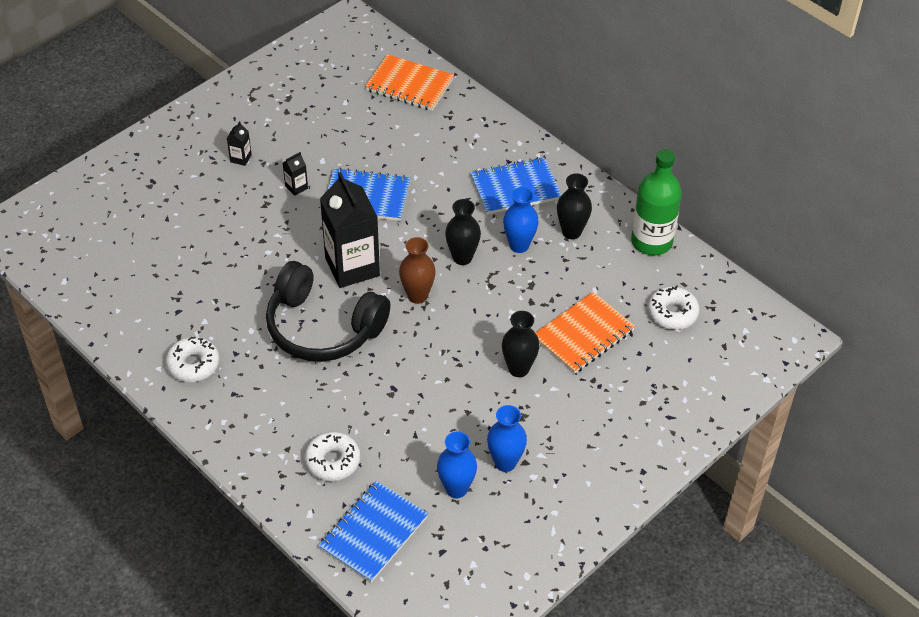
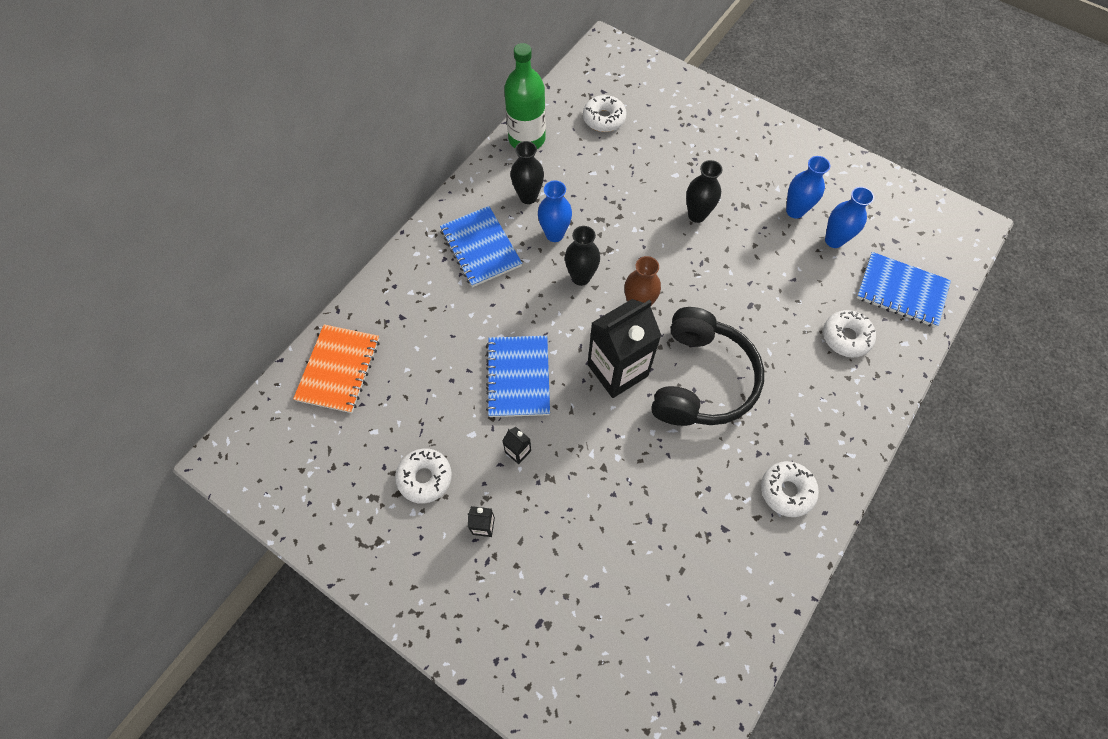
camera: 100 degrees left, 15 degrees up
orange notebook [536,292,635,374] -> none
none -> white donut [395,448,452,504]

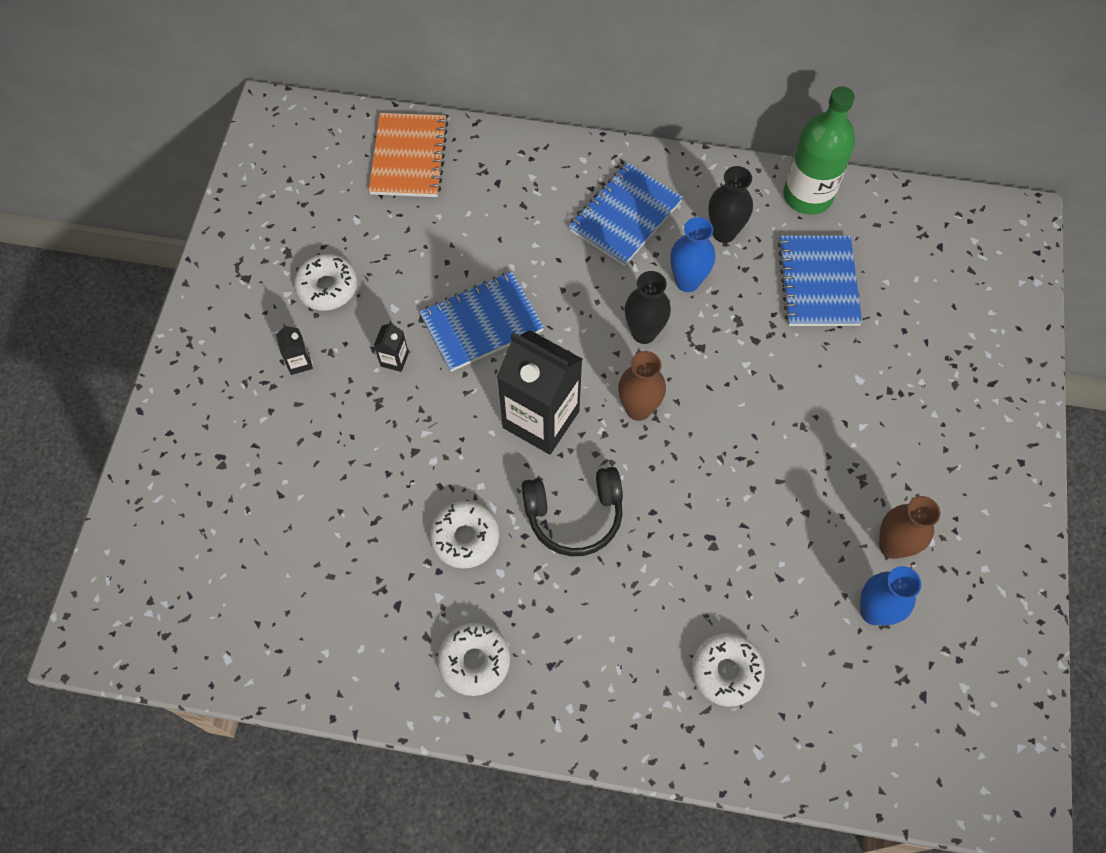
camera: 65 degrees right, 0 degrees up
orange notebook [293,324,380,413] -> orange notebook turned 75 degrees counterclockwise [369,113,448,197]
white donut [583,95,627,132] -> white donut moved to [430,501,499,569]
black headphones [651,307,764,426] -> black headphones [522,467,623,556], size x0.65
black vase [686,160,723,223] -> none
blue vase [786,156,830,219] -> brown vase [879,496,940,559]
blue notebook [856,252,951,327] -> blue notebook moved to [778,235,862,326]

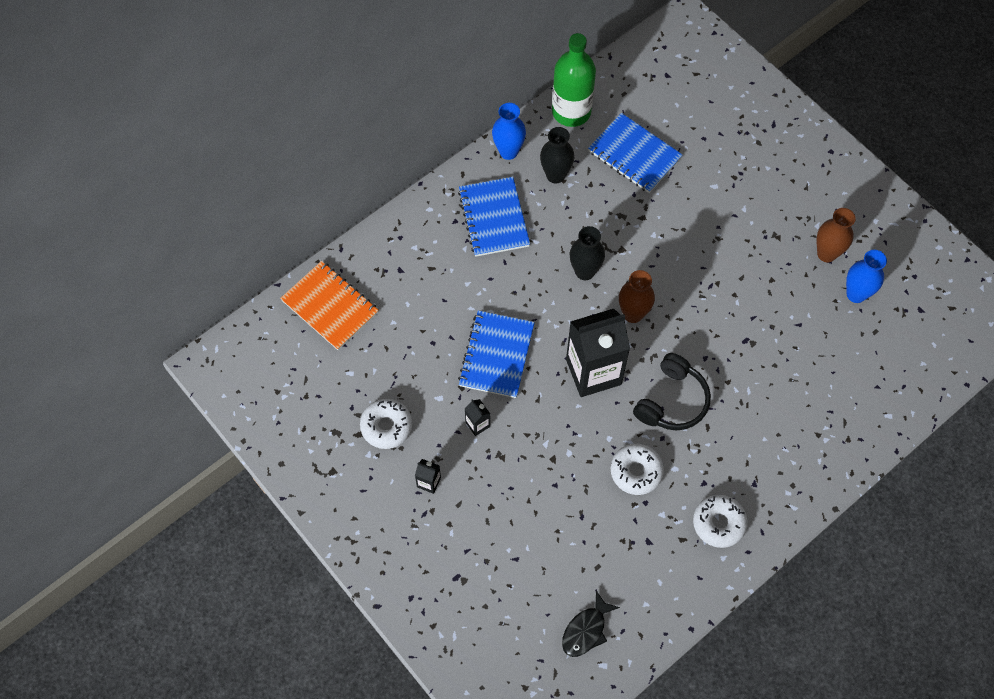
camera: 50 degrees left, 0 degrees up
blue vase [670,217,715,292] -> blue vase moved to [492,103,526,160]
white donut [691,633,765,707] -> none
none -> black fish [562,590,620,657]

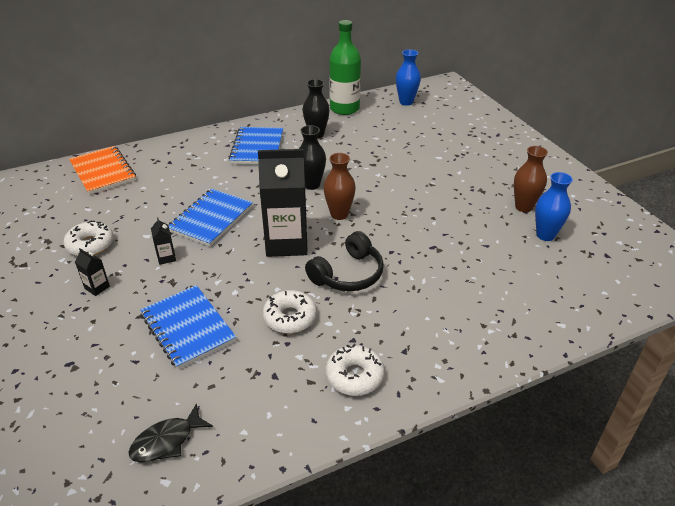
camera: 15 degrees right, 25 degrees down
blue vase [492,103,526,160] -> blue vase moved to [396,49,421,106]
blue notebook [588,113,683,193] -> blue notebook moved to [140,285,236,369]

